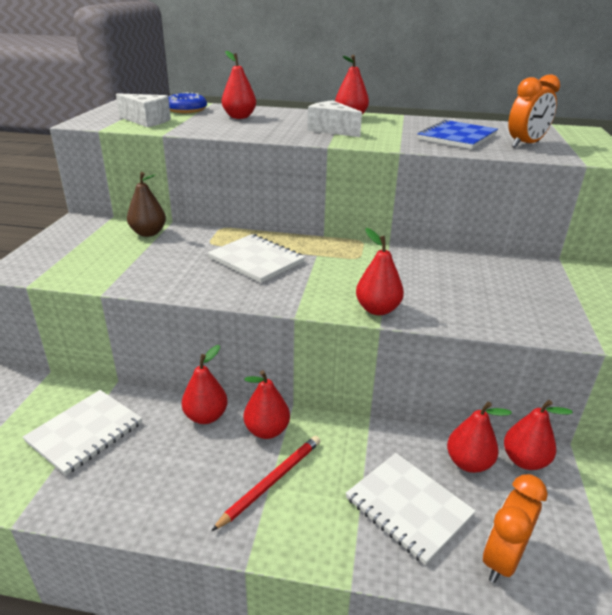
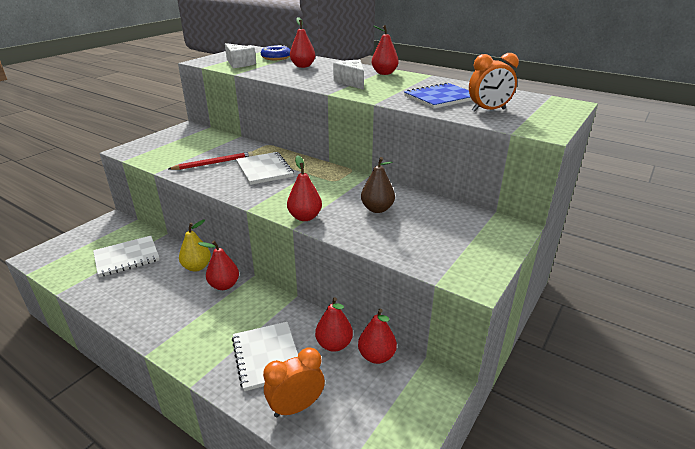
camera: 25 degrees right, 0 degrees up
brown pear [127,172,166,237] -> brown pear moved to [361,157,395,213]
red pear [182,345,228,424] -> yellow pear [179,219,211,272]
red pencil [211,436,320,531] -> red pencil moved to [168,151,253,170]

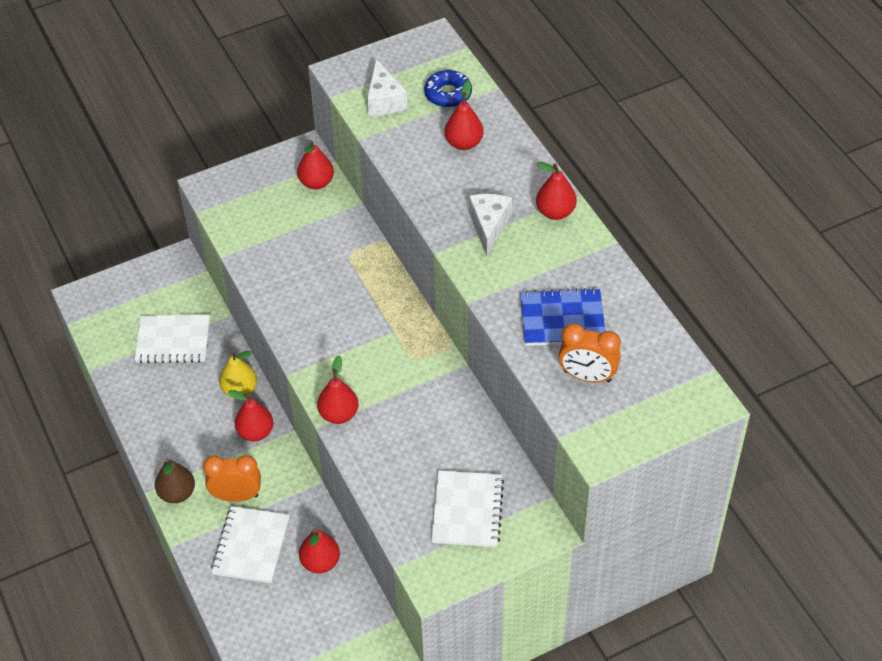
camera: 30 degrees right, 20 degrees up
red pencil [168,151,253,170] -> none
white notebook [236,152,294,185] -> white notebook moved to [431,471,504,547]
orange clock [263,347,325,418] -> orange clock moved to [203,455,261,502]
red pear [358,309,397,364] -> red pear moved to [297,140,334,189]
brown pear [361,157,395,213] -> brown pear moved to [155,458,195,503]

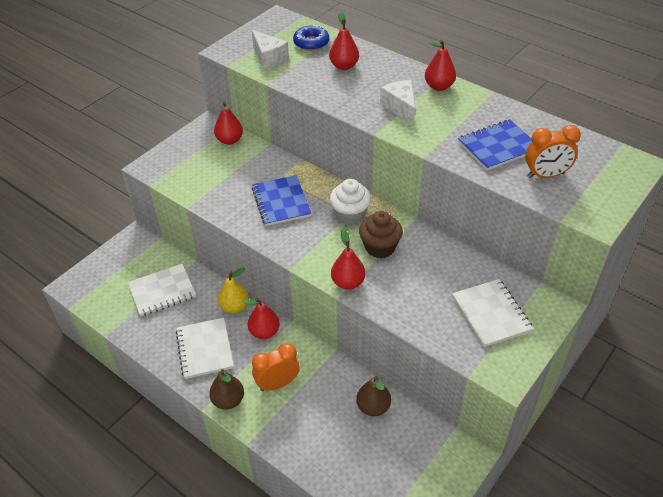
camera: 25 degrees left, 5 degrees down
white notebook [211,506,290,583] -> white notebook moved to [176,318,234,379]
red pear [299,528,340,573] -> brown pear [356,376,391,416]
none -> blue notebook [252,175,312,226]
none -> white cupcake [330,179,371,225]
none -> brown cupcake [359,211,403,258]

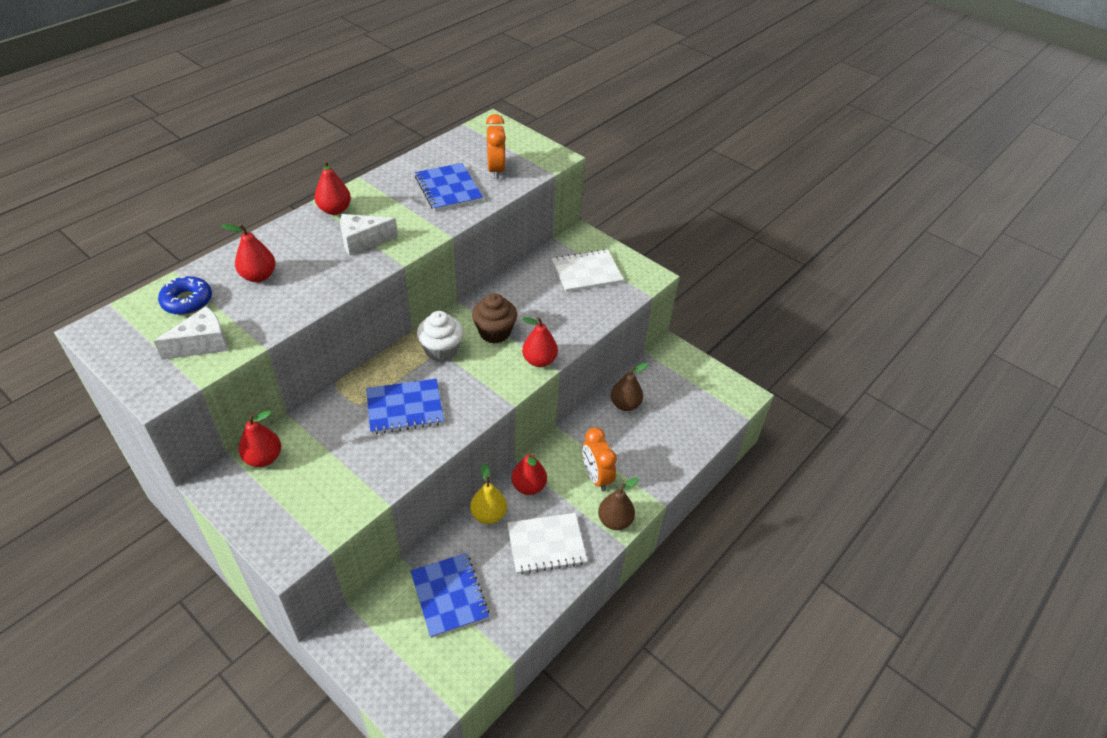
camera: 90 degrees left, 0 degrees up
white notebook [128,264,196,316] -> blue notebook [410,553,489,638]

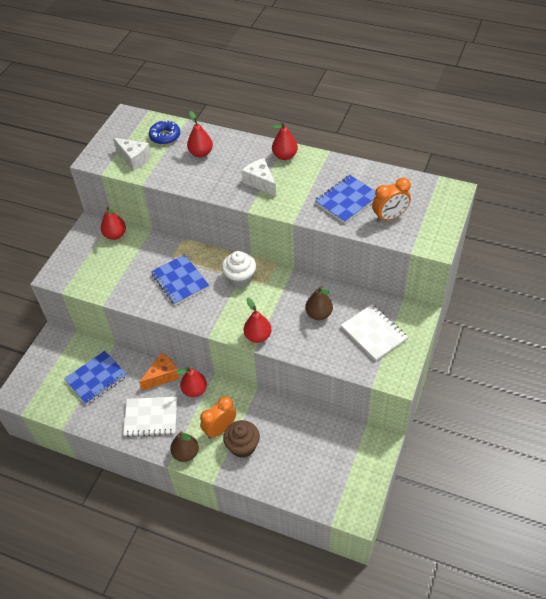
camera: 75 degrees right, 5 degrees up
yellow pear [470,463,507,524] -> orange cheese [139,353,180,391]
brown cupcake [472,293,517,344] -> brown cupcake moved to [223,420,260,458]
white notebook [507,513,587,575] -> white notebook turned 60 degrees counterclockwise [123,397,177,437]
brown pear [611,363,648,411] -> brown pear moved to [305,286,333,320]

